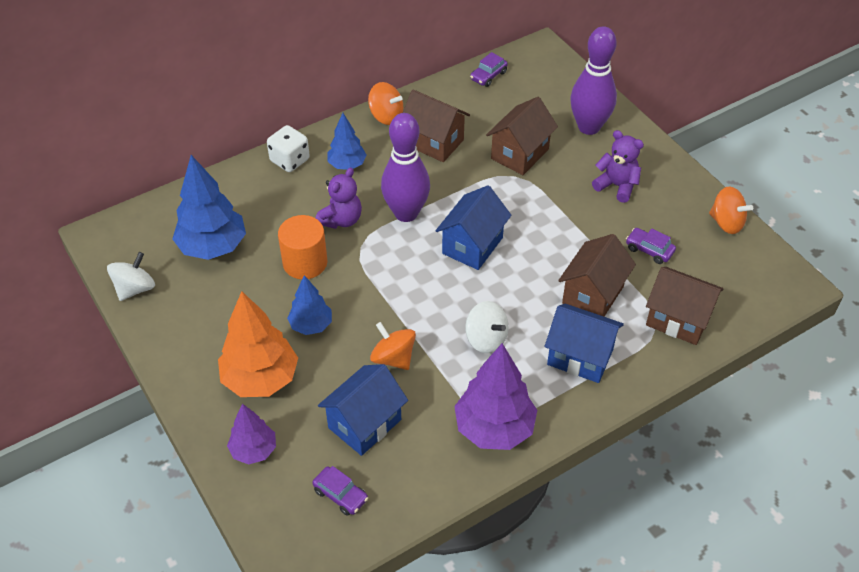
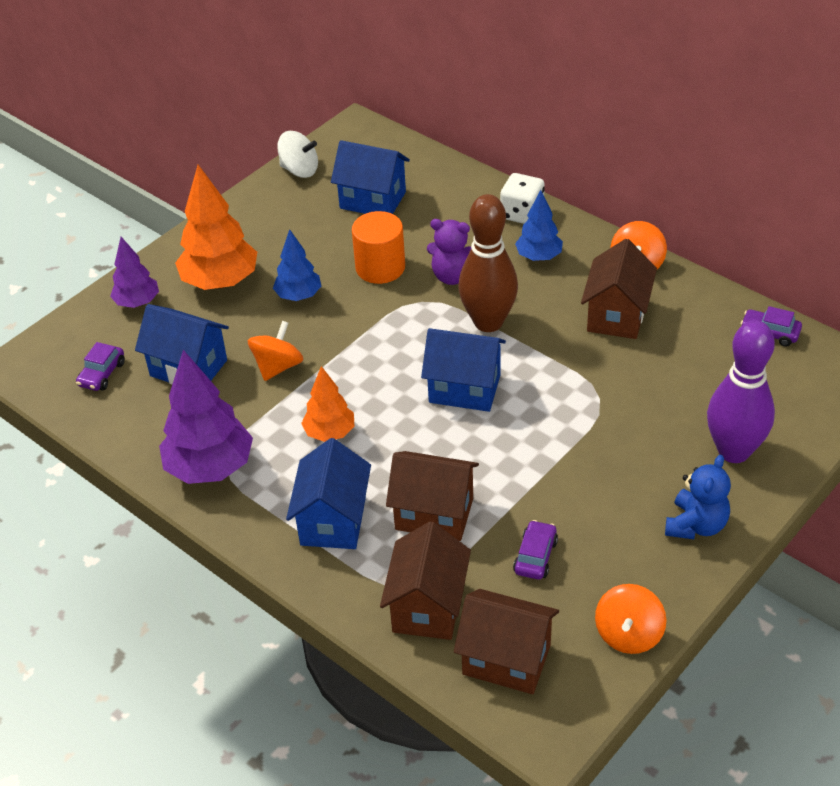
camera: 75 degrees right, 5 degrees down
blue tree [172,155,246,260] -> blue house [331,140,410,214]
purple bowling pin [381,113,430,222] -> brown bowling pin [458,194,518,332]
white spinning top [465,301,509,353] -> orange tree [301,366,354,442]
brown house [486,97,558,175] -> brown house moved to [454,589,559,694]
purple teddy bear [592,130,644,203] -> none
none -> blue teddy bear [665,455,731,539]

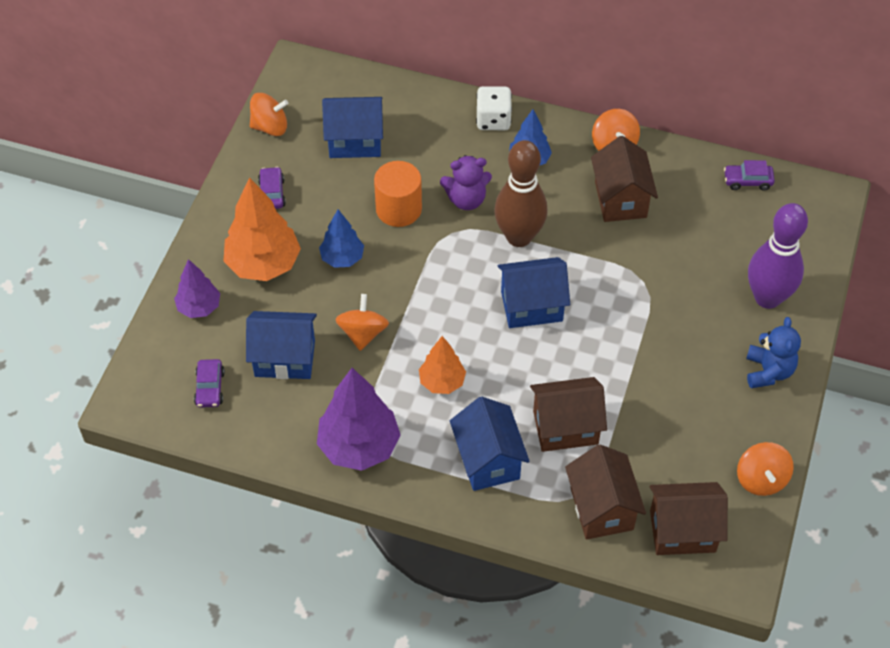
camera: 25 degrees left, 10 degrees up
white spinning top [277,131,318,178] -> orange spinning top [250,93,288,136]
purple car [513,520,558,580] -> purple car moved to [258,167,286,209]

